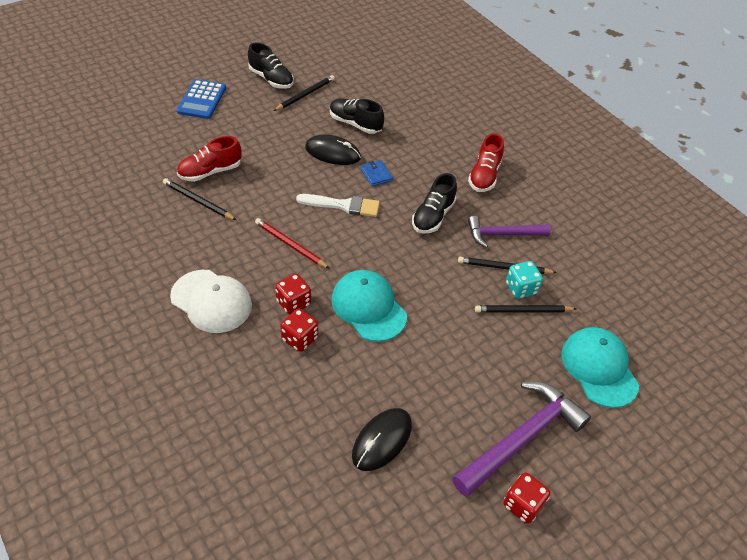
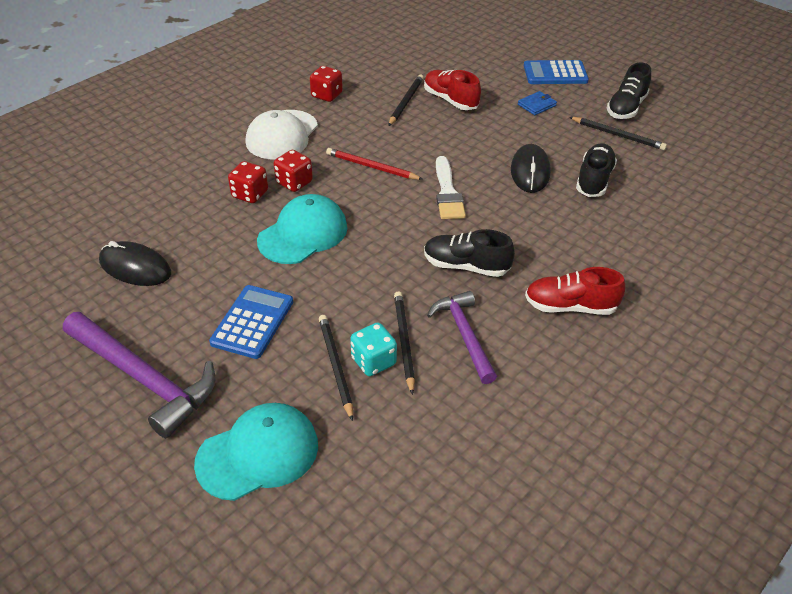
camera: 80 degrees right, 5 degrees down
red pencil [255,218,330,269] -> red pencil turned 90 degrees counterclockwise [326,148,422,180]
blue wallet [361,160,393,186] -> blue wallet moved to [518,91,557,115]
red dice [503,472,550,524] -> red dice moved to [310,66,343,102]
none -> blue calculator [209,285,293,359]

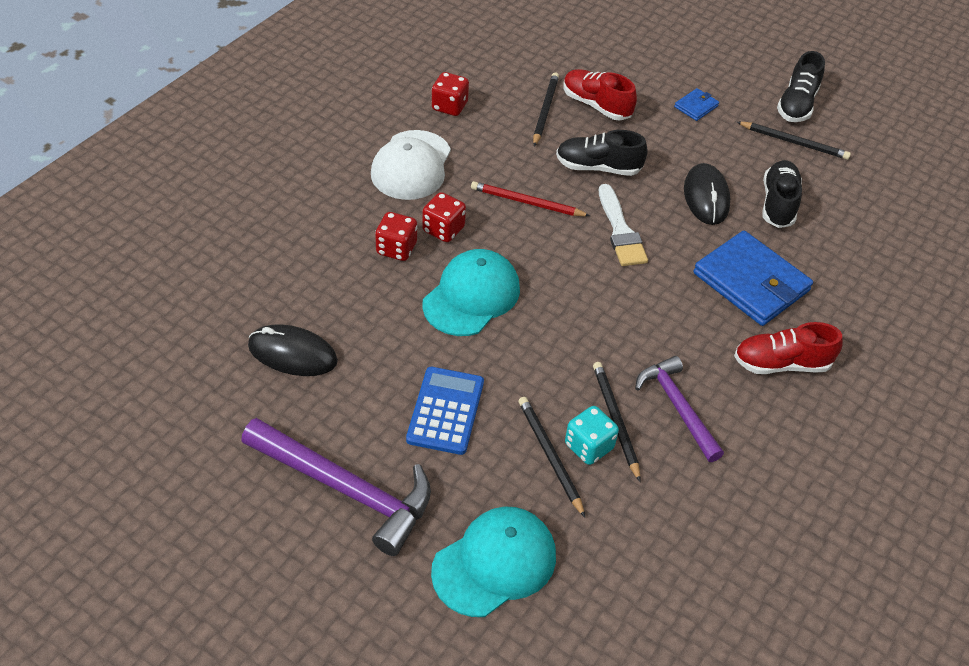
camera: 10 degrees left, 5 degrees up
black shoe [424,229,515,277] -> black shoe moved to [556,130,648,176]
blue calculator [524,60,589,84] -> none
none -> blue wallet [693,230,813,326]

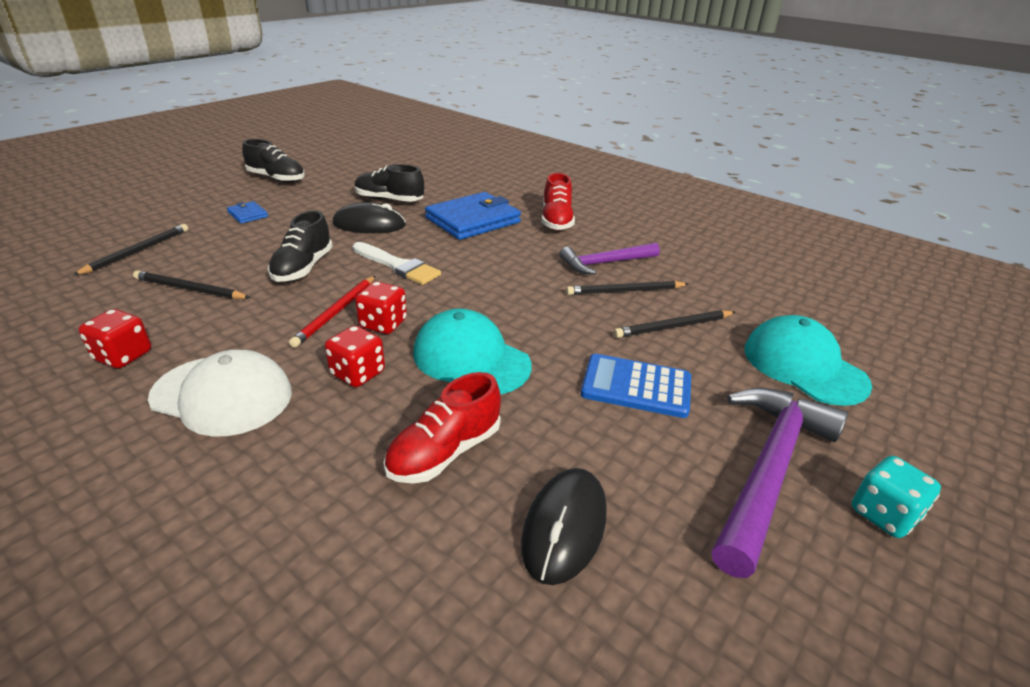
camera: 85 degrees left, 15 degrees down
red dice [375,212,417,261] -> red dice moved to [355,281,407,334]
red shoe [564,69,637,120] -> red shoe moved to [384,372,501,484]
turquoise dice [565,406,619,465] -> turquoise dice moved to [851,456,941,538]
white brush [599,184,648,266] -> white brush turned 45 degrees clockwise [353,242,441,285]
black pencil [737,122,851,160] -> black pencil moved to [73,224,188,275]

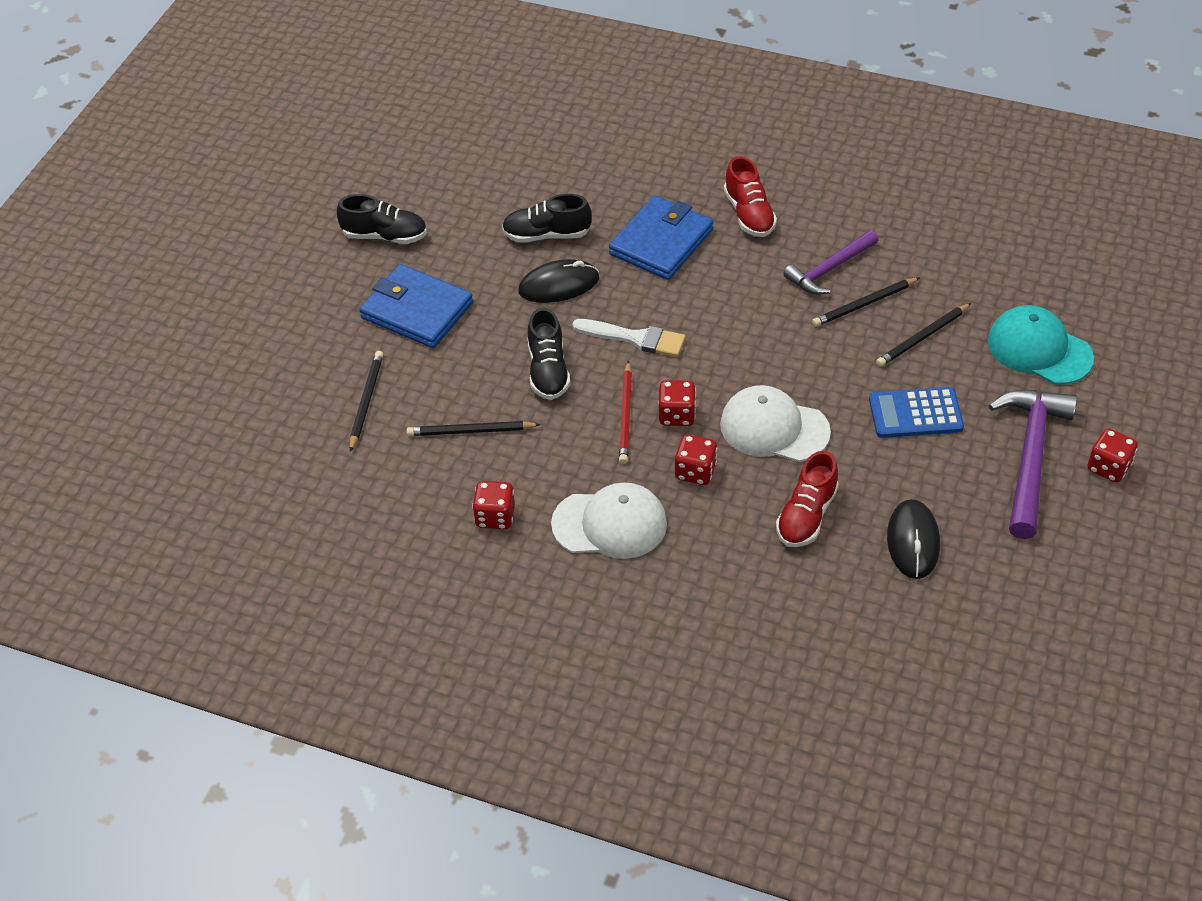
camera: 15 degrees left, 15 degrees up
blue wallet [227,201,268,224] -> blue wallet [359,264,473,348], size x2.24
turquoise cap [413,308,532,395] -> white cap [720,385,831,462]
turquoise dice [851,456,941,538] -> red dice [1087,429,1138,483]

